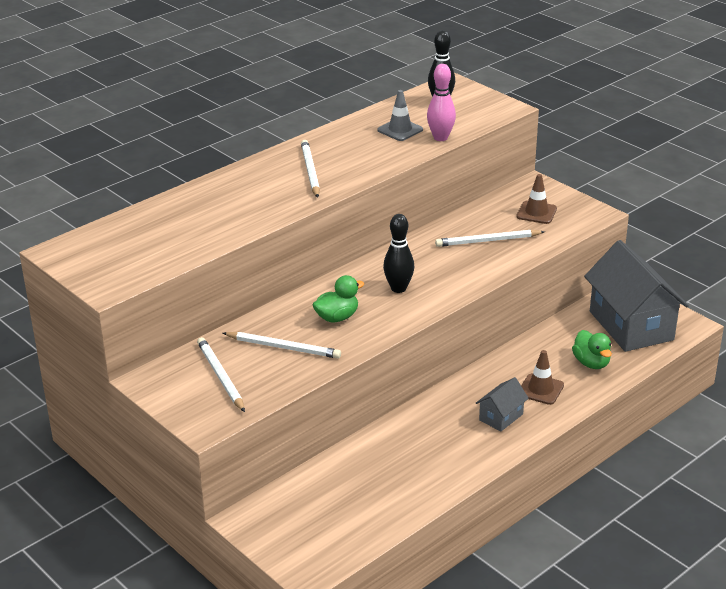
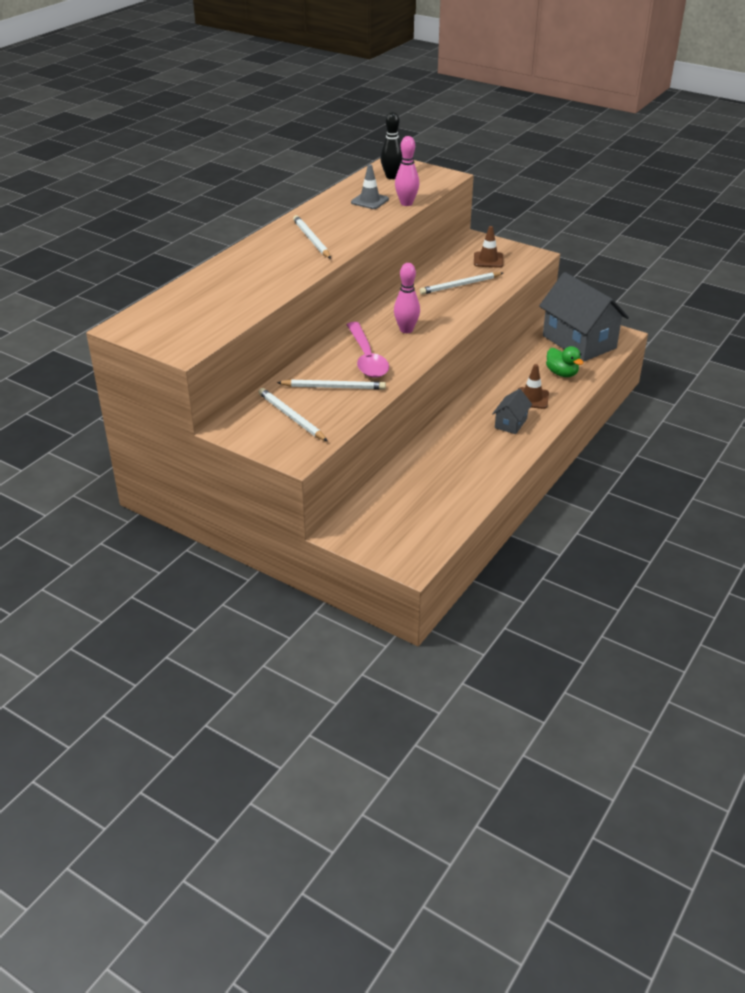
camera: 15 degrees left, 5 degrees up
green duck [313,275,364,323] -> pink spoon [347,322,389,378]
black bowling pin [383,214,414,293] -> pink bowling pin [394,263,420,333]

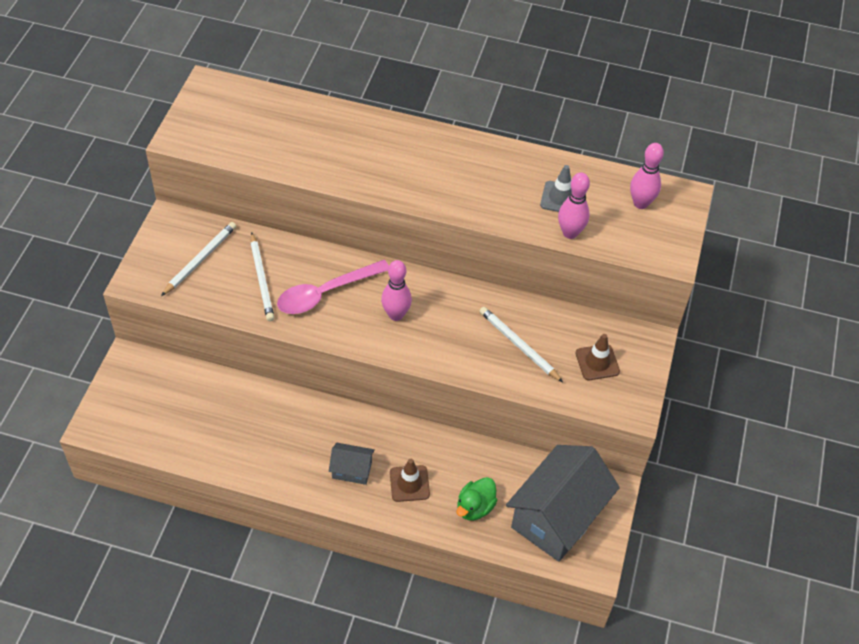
camera: 70 degrees right, 15 degrees up
white pencil [293,215,331,259] -> none
black bowling pin [380,112,402,179] -> pink bowling pin [630,143,664,209]

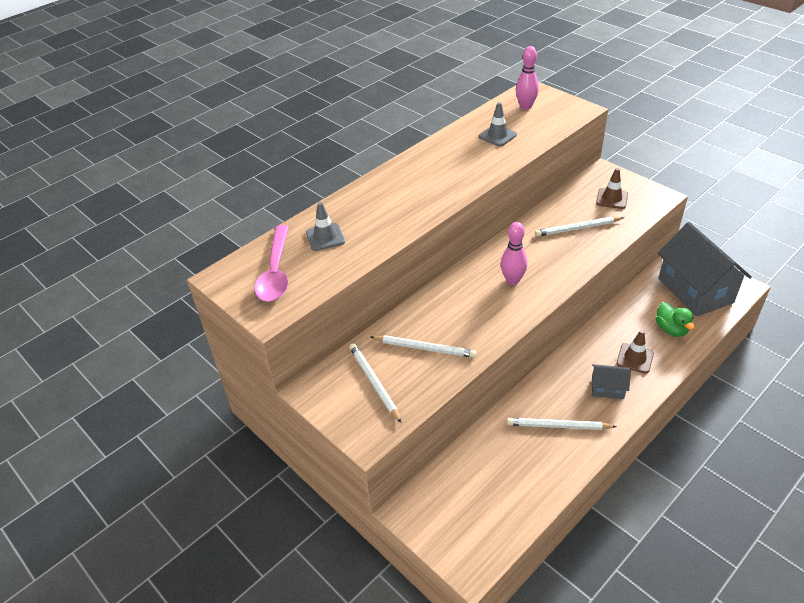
camera: 55 degrees left, 10 degrees down
pink spoon [277,260,389,314] -> pink spoon moved to [255,225,289,302]
grey house [329,443,375,485] -> grey house turned 60 degrees clockwise [592,364,631,399]
pink bowling pin [558,173,590,239] -> none
none -> grey traffic cone [306,202,345,251]
none -> white pencil [507,418,617,430]

